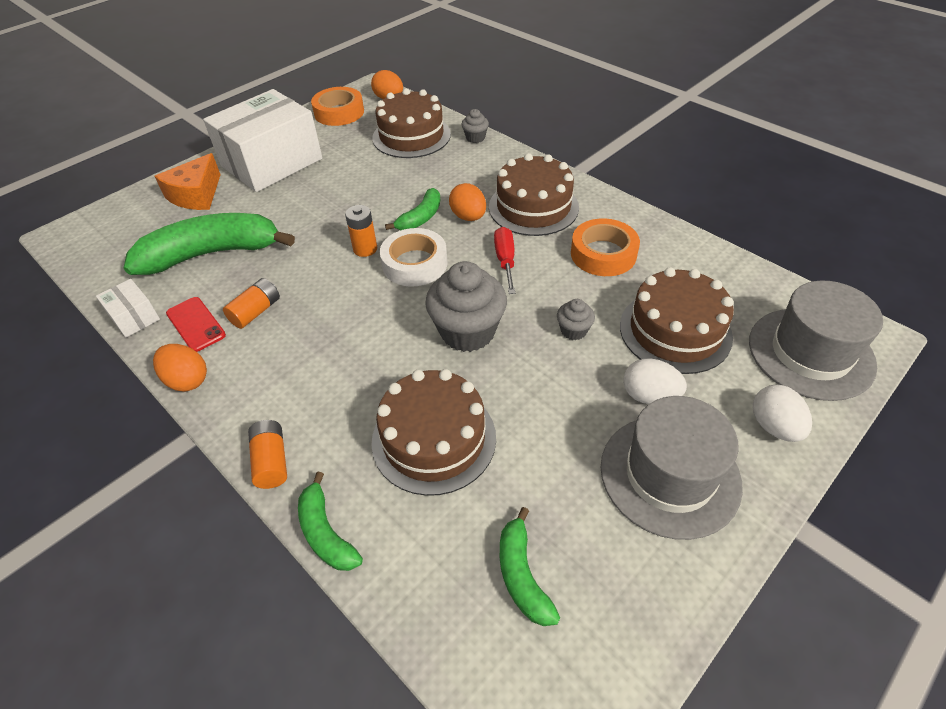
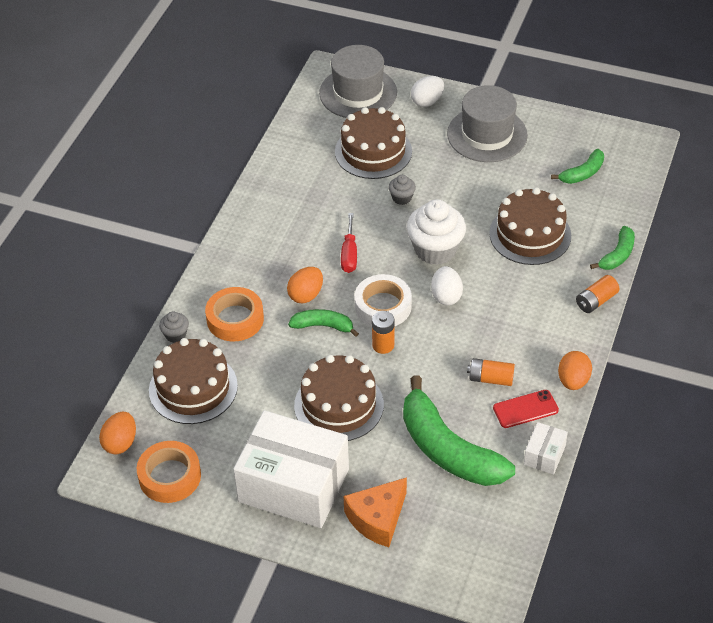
camera: 115 degrees left, 0 degrees up
orange cheese [155,153,221,210] -> orange cheese turned 135 degrees clockwise [343,477,407,547]
red phone [166,297,226,352] -> red phone turned 45 degrees clockwise [493,390,559,428]
grey cupcake [425,261,507,352] -> white cupcake [406,200,466,265]
brown cake [489,153,579,236] -> brown cake moved to [294,355,384,441]
red screwdriver [494,227,515,294] -> red screwdriver turned 60 degrees counterclockwise [341,213,357,273]
orange tape [571,218,640,276] -> orange tape moved to [205,287,264,341]
white egg [623,358,687,404] -> white egg moved to [431,266,463,305]

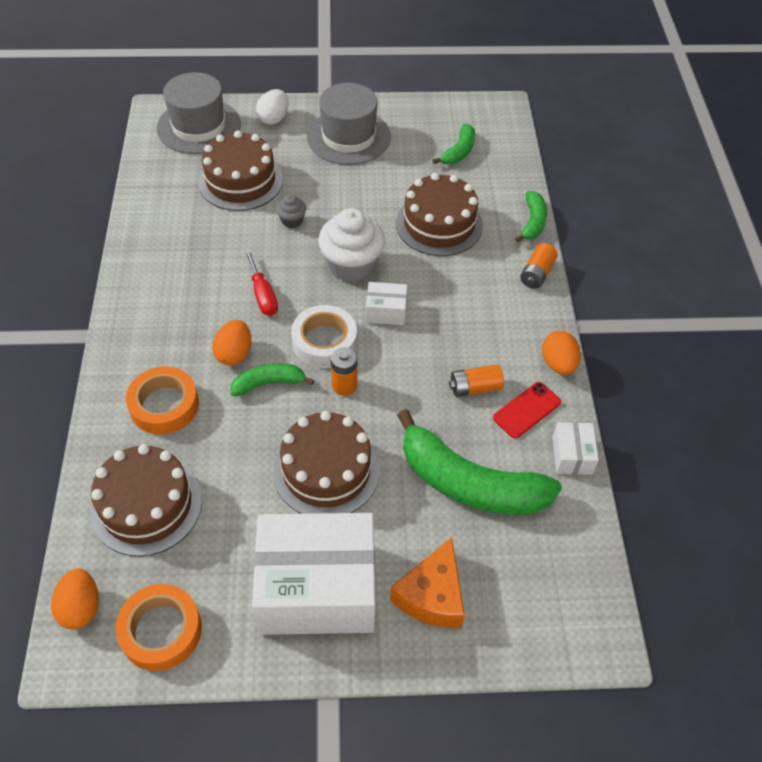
camera: 25 degrees left, 5 degrees up
grey cupcake [159,312,189,343] -> none
white egg [431,266,463,305] -> white box [366,282,407,325]

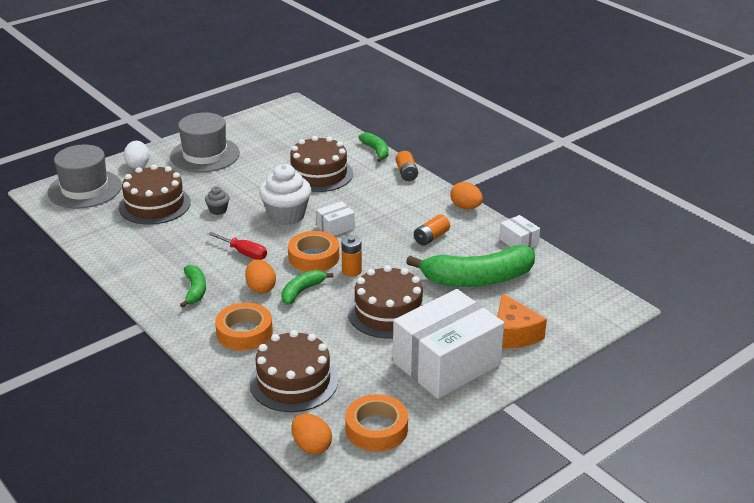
camera: 35 degrees left, 20 degrees down
white tape [291,305,357,368] -> orange tape [288,231,339,272]
green banana [432,124,475,164] -> green banana moved to [180,265,206,308]
red phone [493,382,561,438] -> none

